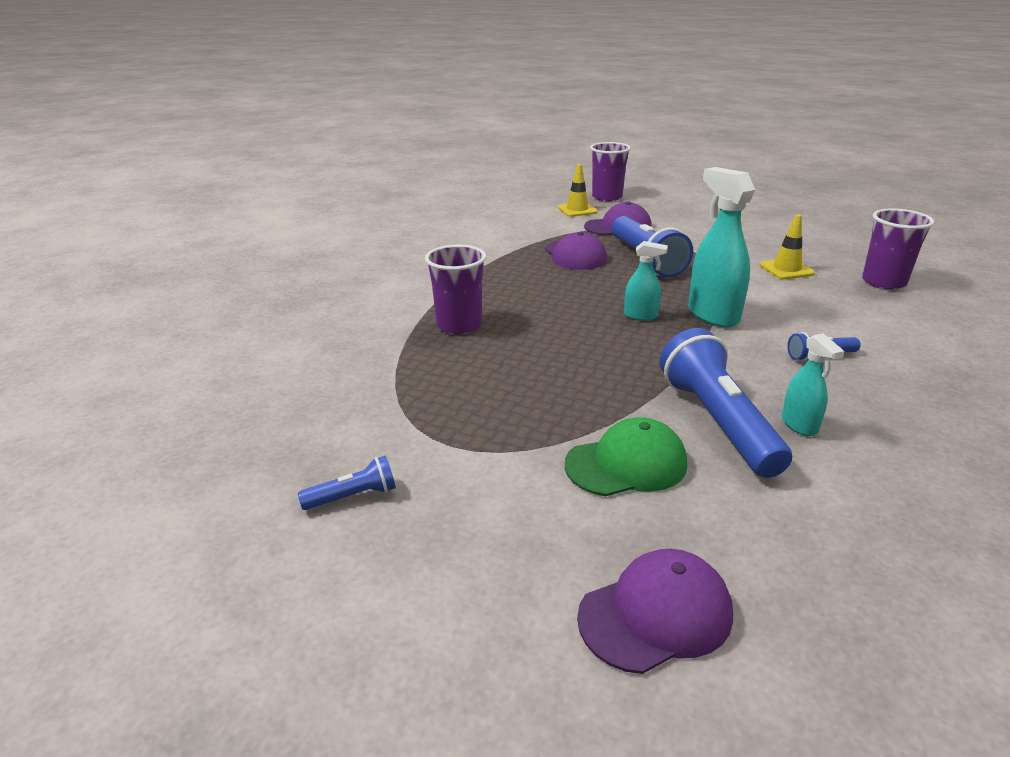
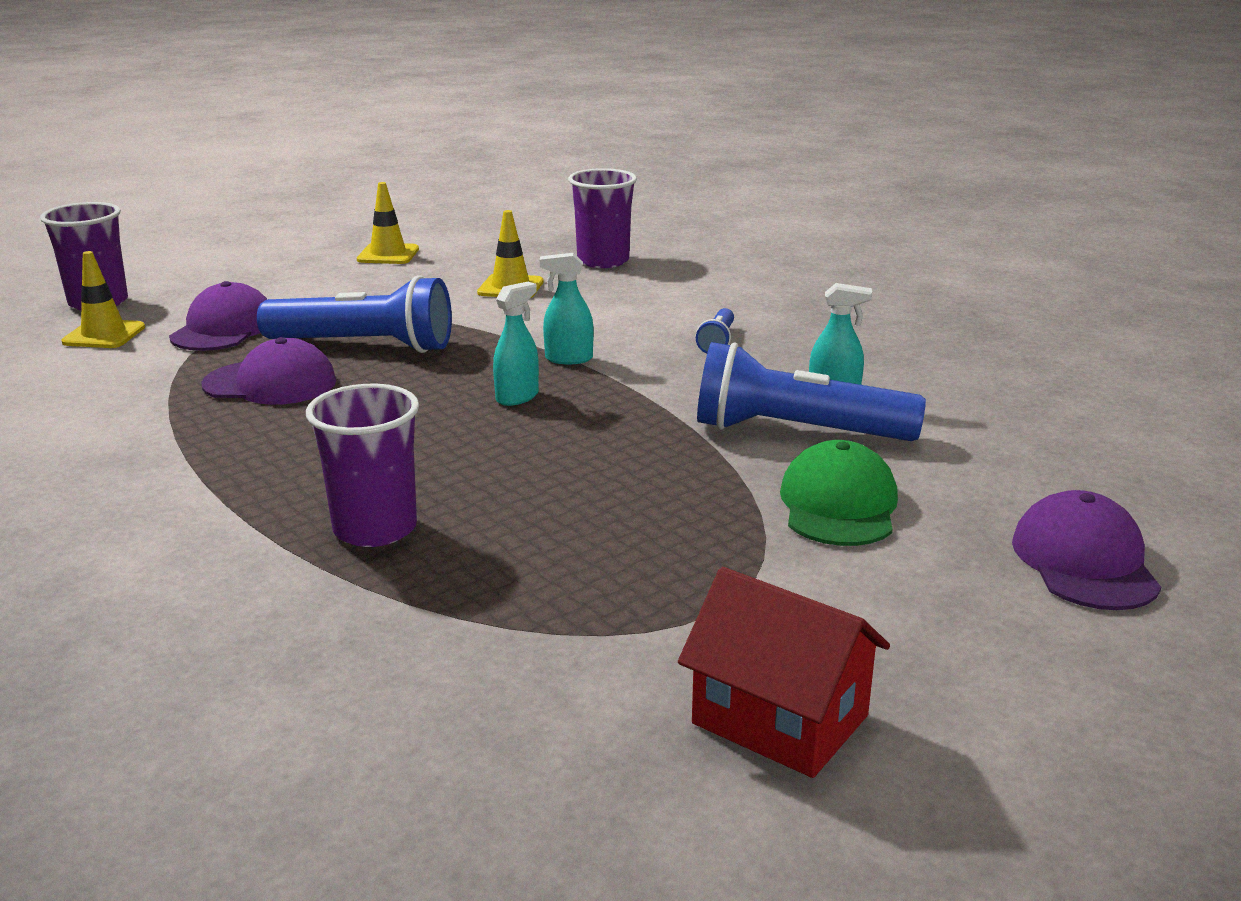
camera: 65 degrees left, 5 degrees down
blue flashlight [298,456,396,510] -> red house [678,567,890,778]
turquoise spray bottle [688,167,755,327] -> turquoise spray bottle [540,253,594,364], size x0.54
none -> yellow traffic cone [357,182,419,264]

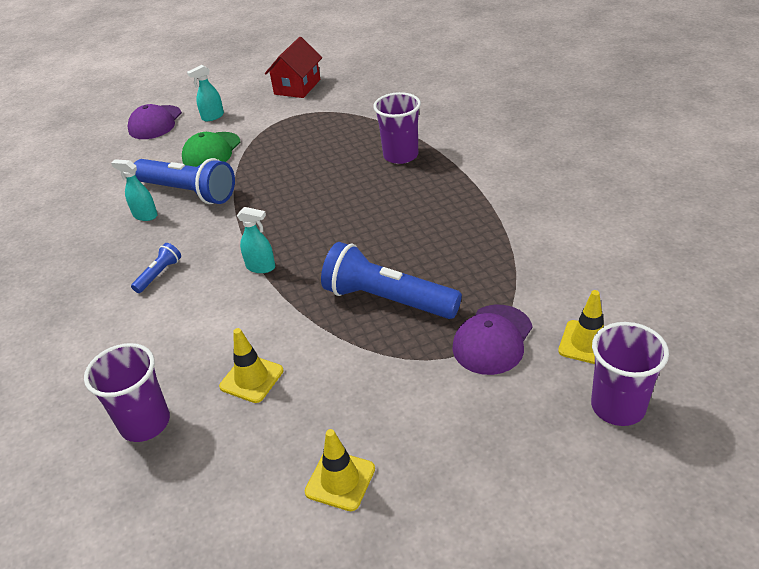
camera: 160 degrees left, 15 degrees up
purple cap [201,337,336,405] -> none
turquoise spray bottle [493,282,539,406] -> turquoise spray bottle moved to [187,65,224,121]
red house [678,567,890,778] -> red house turned 60 degrees clockwise [265,37,322,98]

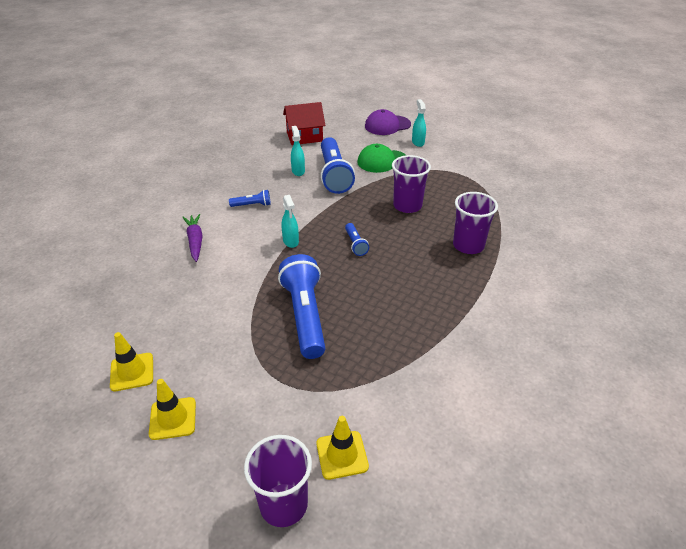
camera: 50 degrees right, 0 degrees up
purple cup [84,343,170,442] -> purple cup moved to [392,155,431,213]
turquoise spray bottle [187,65,224,121] -> turquoise spray bottle turned 60 degrees clockwise [412,99,426,147]
yellow traffic cone [219,328,283,403] -> yellow traffic cone moved to [149,379,196,440]
red house [265,37,322,98] -> red house moved to [283,102,325,145]
purple cap [452,305,533,375] -> none
none -> purple carrot [182,214,203,262]
none -> blue flashlight [345,223,369,256]

